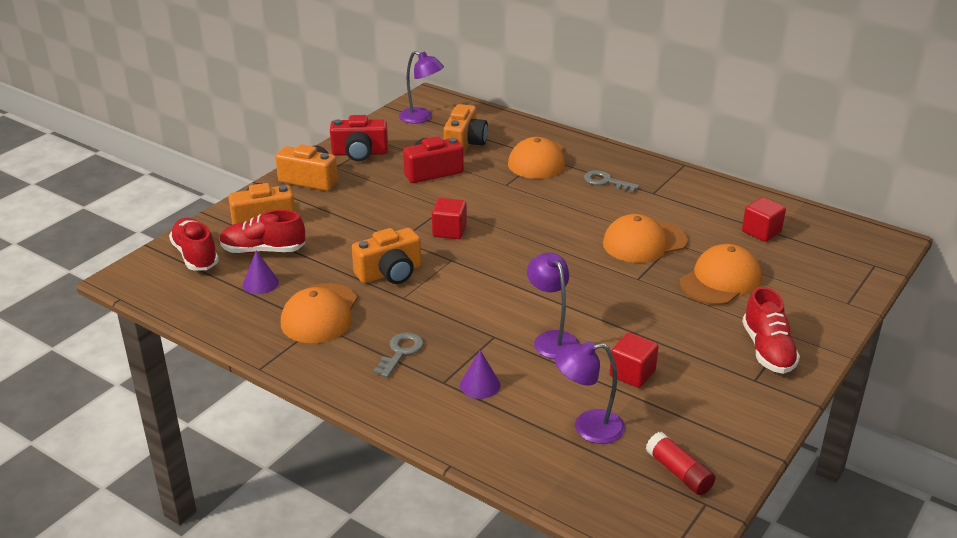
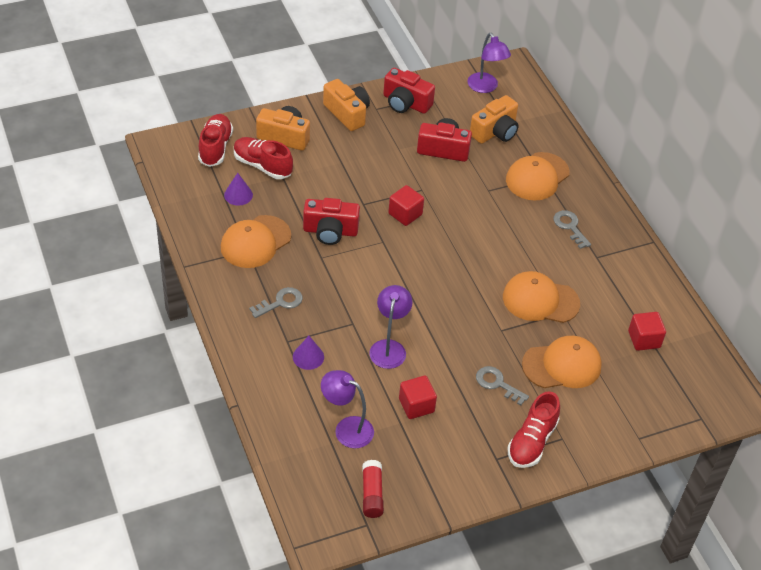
camera: 30 degrees right, 15 degrees up
orange camera [352,228,421,284] -> red camera [303,198,360,245]
none -> grey key [476,366,529,406]

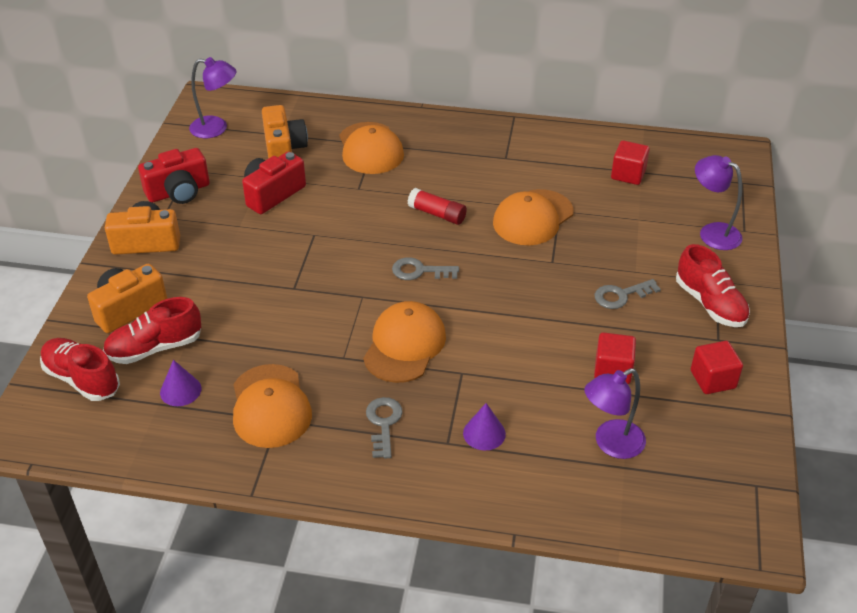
camera: 55 degrees left, 5 degrees down
red camera [303,198,360,245] -> none
red glue stick [362,460,384,518] -> red glue stick moved to [408,188,467,225]
purple lamp [369,285,413,369] -> purple lamp moved to [695,155,743,250]
red cube [388,185,424,226] -> red cube moved to [691,341,743,394]
orange cap [522,336,602,388] -> orange cap moved to [363,301,446,383]
grey key [553,210,591,249] -> grey key moved to [392,257,459,280]

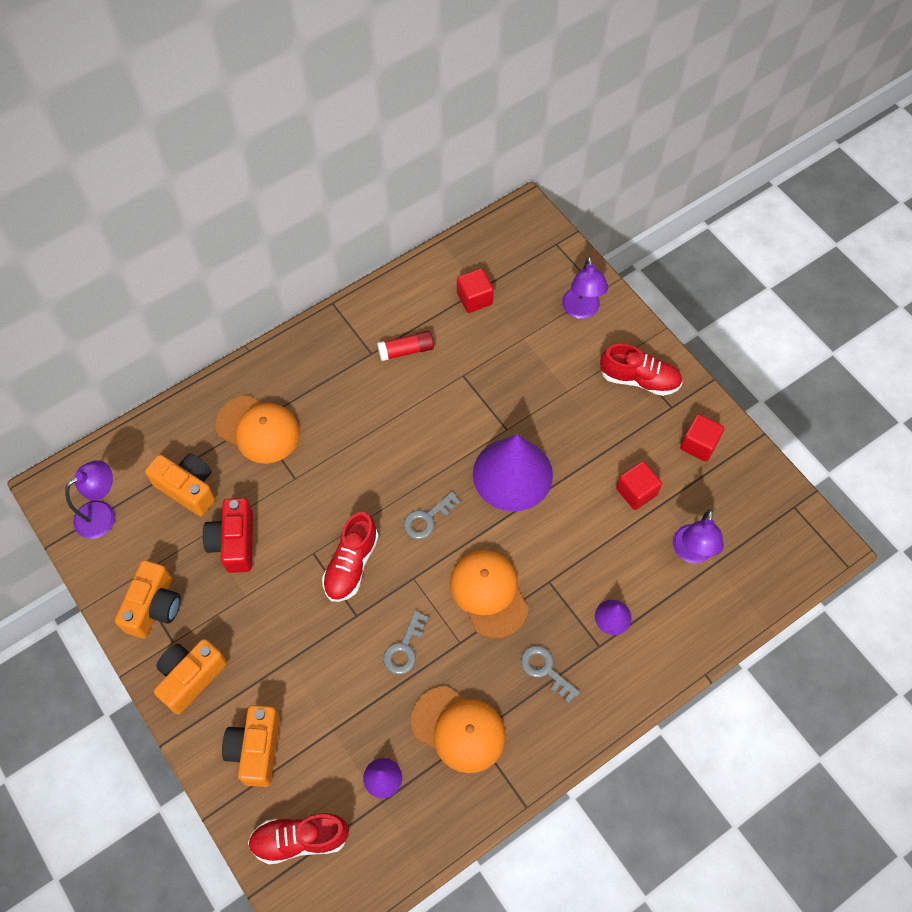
camera: 45 degrees left, 20 degrees up
red shoe [103,297,201,364] -> red shoe moved to [322,512,379,602]
red camera [138,148,210,204] -> orange camera [115,560,181,638]
red glue stick [408,188,467,225] -> red glue stick moved to [377,331,434,361]
orange cap [493,189,574,245] -> none
grey key [595,279,661,309] -> grey key moved to [383,611,429,675]
purple lamp [695,155,743,250] -> purple lamp turned 90 degrees counterclockwise [562,256,608,319]
none -> purple cone [473,434,553,512]

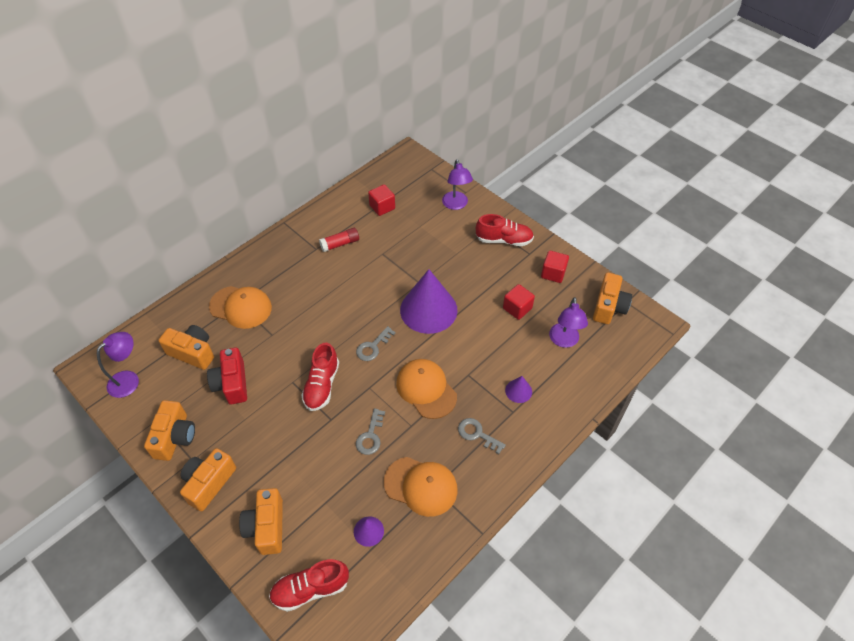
camera: 10 degrees left, 10 degrees down
none -> orange camera [593,273,632,324]

